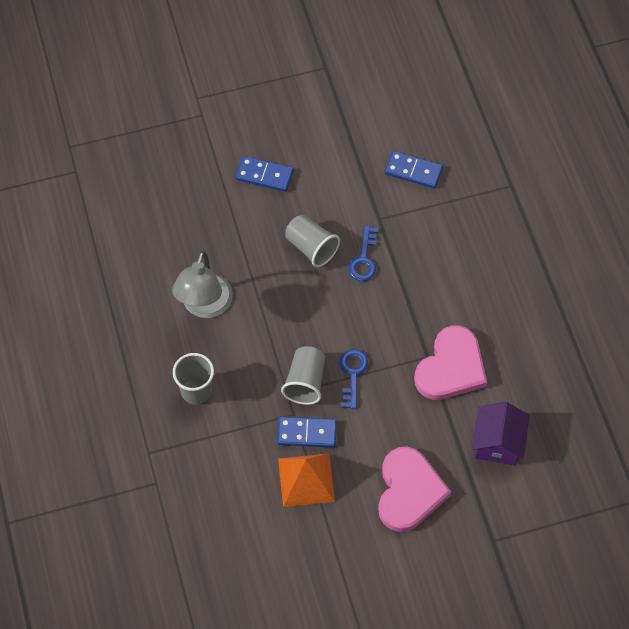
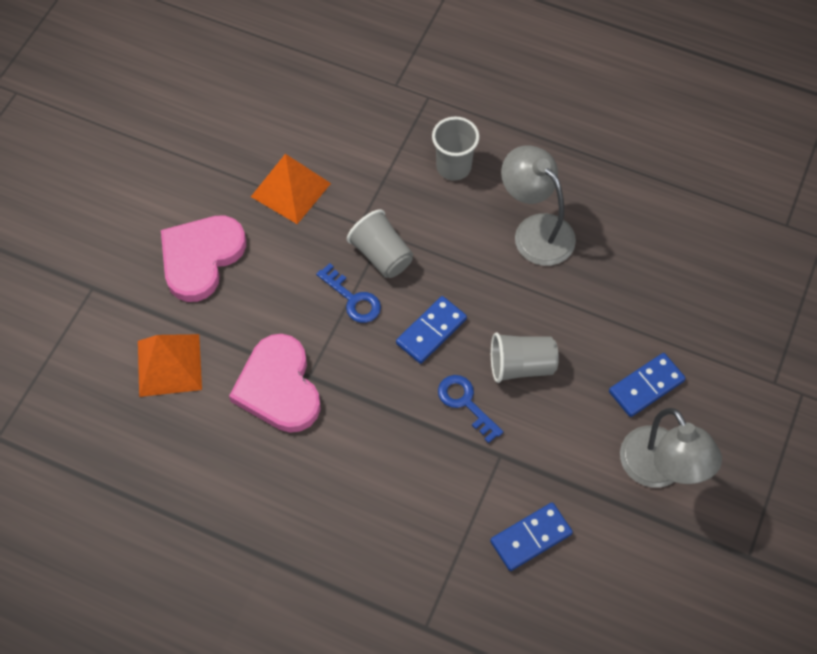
camera: 130 degrees right, 0 degrees up
blue domino [277,417,337,448] -> blue domino moved to [396,296,467,364]
pink heart [378,447,451,532] -> pink heart turned 75 degrees clockwise [161,215,246,302]
purple house [472,402,530,465] -> orange pyramid [138,334,202,397]
none -> grey lamp [620,408,722,488]

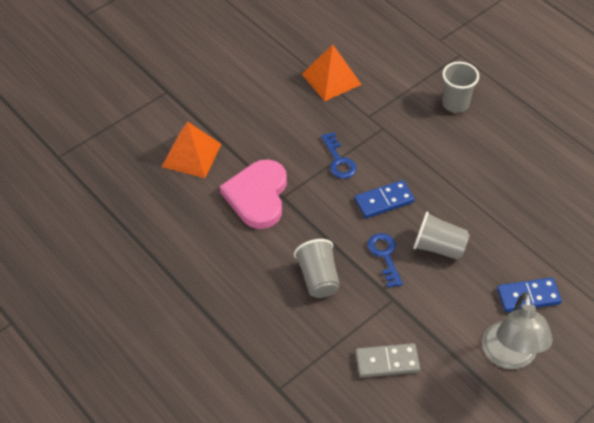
camera: 25 degrees right, 10 degrees down
pink heart [161,215,246,302] -> none
grey cup [347,209,413,278] -> grey cup moved to [294,239,340,298]
blue domino [490,502,573,571] -> grey domino [355,343,420,378]
grey lamp [501,145,576,266] -> none

